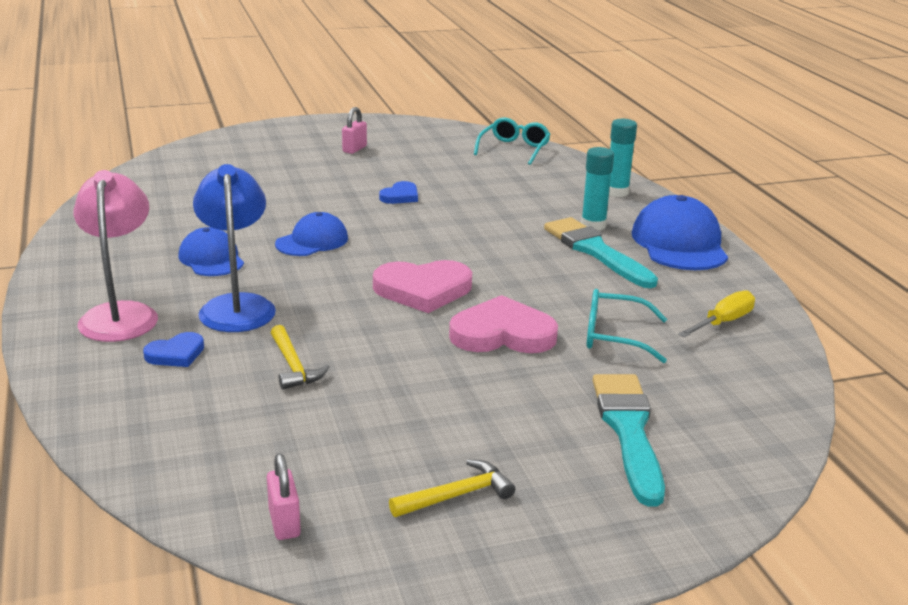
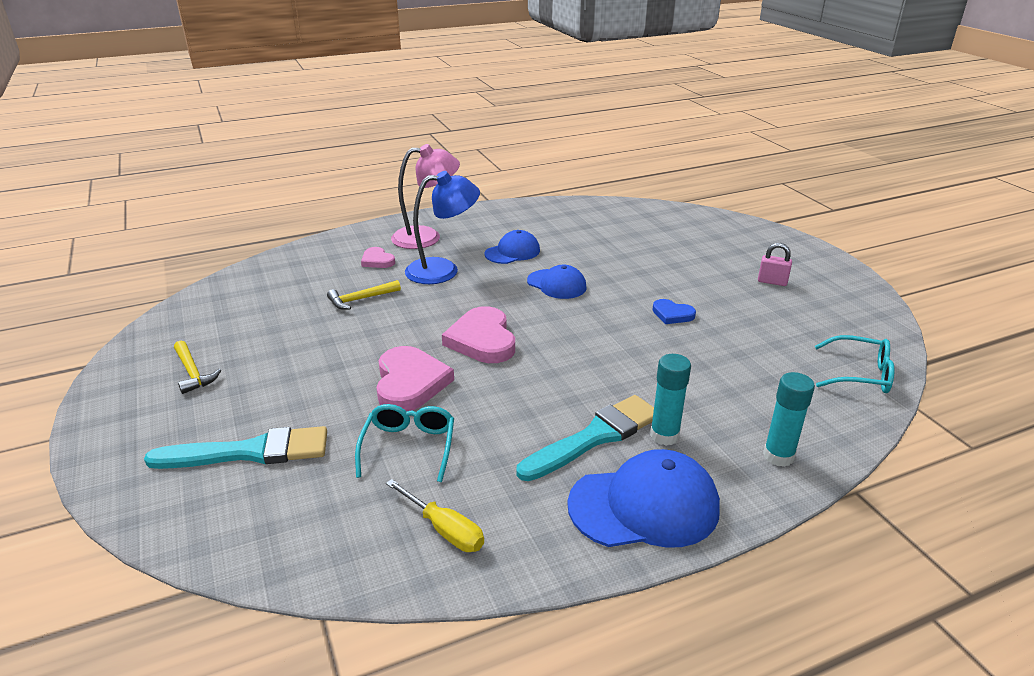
camera: 85 degrees right, 5 degrees up
blue heart [143,332,204,367] -> pink heart [361,247,395,268]
pink padlock [267,453,301,540] -> none

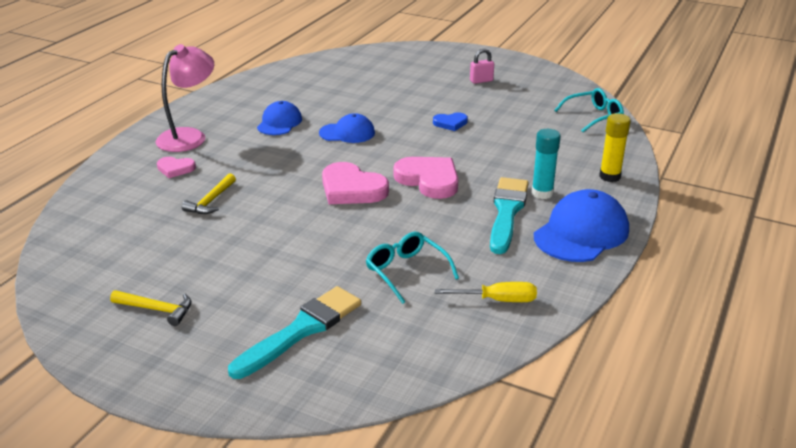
camera: 40 degrees left, 0 degrees up
pink heart [376,346,454,412] -> pink heart moved to [393,157,458,199]
blue lamp [405,171,480,284] -> none
turquoise glue stick [763,372,815,467] -> yellow glue stick [599,113,631,182]

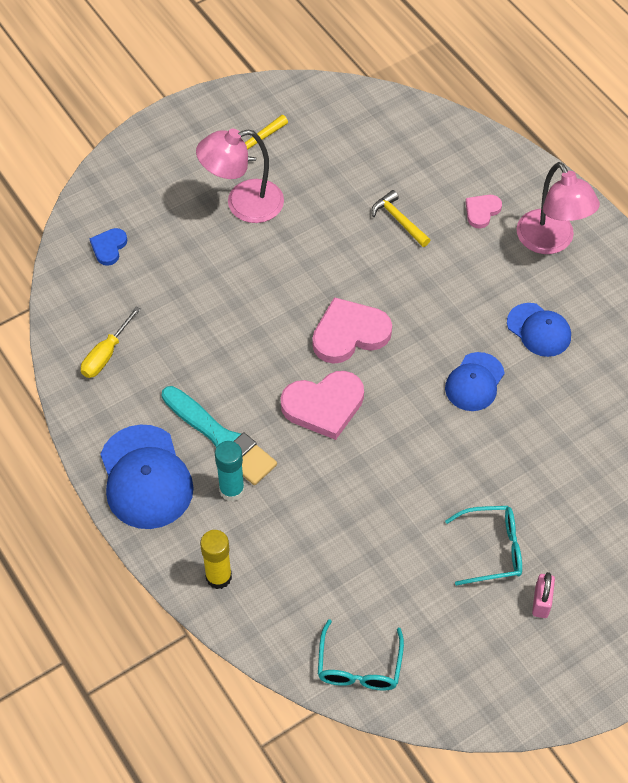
camera: 120 degrees right, 25 degrees up
turquoise brush [228,286,361,379] -> none
turquoise glasses [366,232,459,304] -> turquoise glasses moved to [445,506,522,586]
blue heart [433,113,468,131] -> blue heart moved to [89,228,127,266]
none -> pink lamp [196,129,284,223]

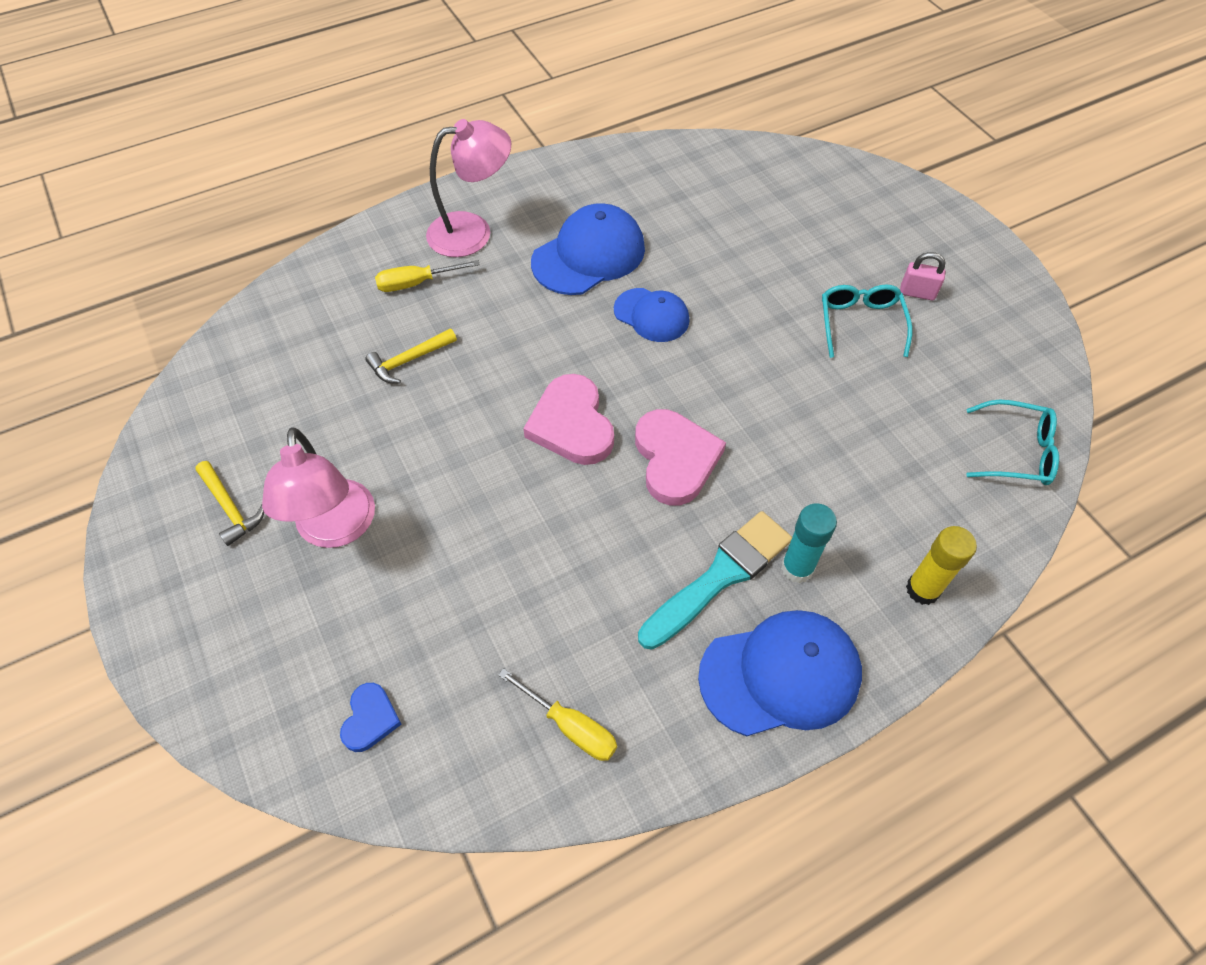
camera: 85 degrees left, 0 degrees up
blue heart [89,228,127,266] -> blue heart turned 105 degrees counterclockwise [340,683,402,752]
pink heart [466,195,502,229] -> yellow screwdriver [375,260,480,292]
blue cap [507,303,571,357] -> blue cap [531,203,645,295], size x1.61

